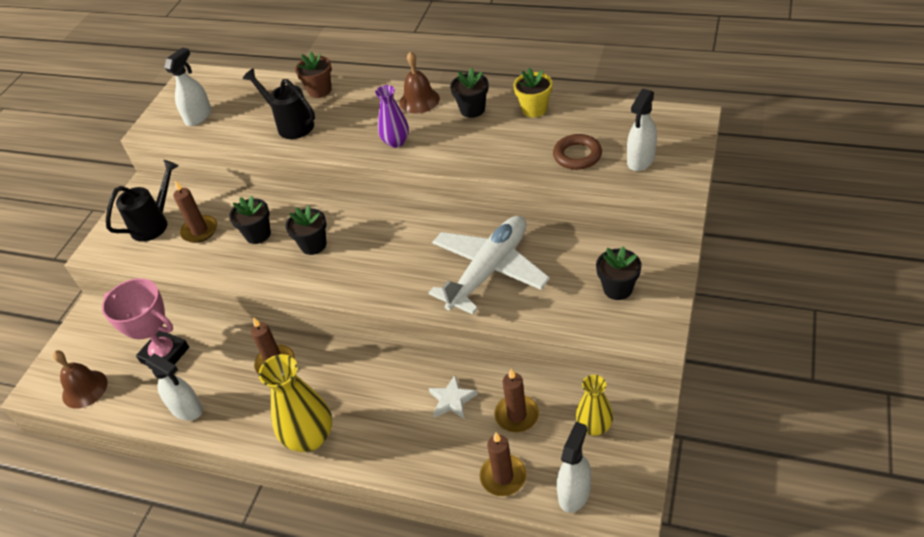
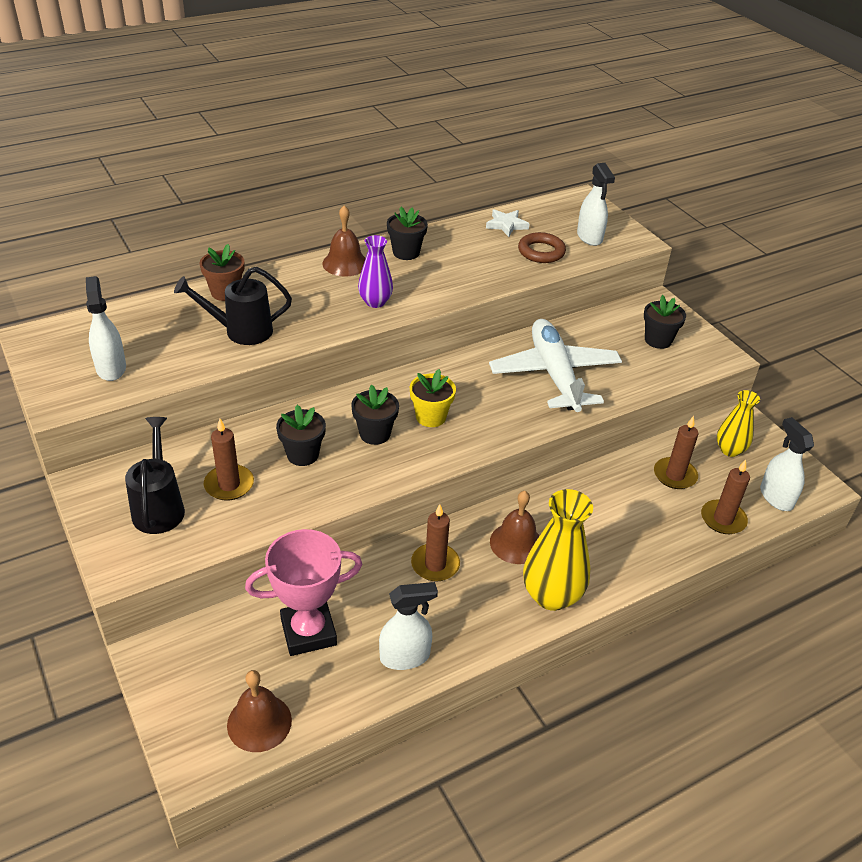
camera: 55 degrees left, 5 degrees down
white star [429,375,478,419] -> white star moved to [486,209,530,237]
yellow flower pot [513,68,552,117] -> yellow flower pot moved to [410,369,456,427]
none -> brown bell [490,491,540,564]

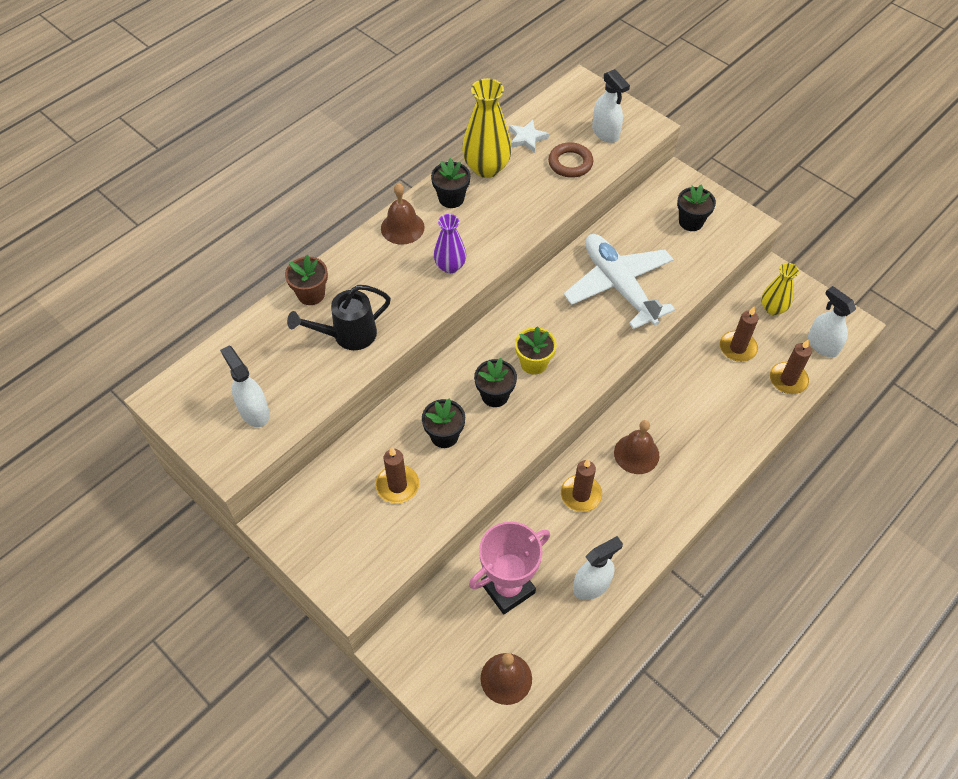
camera: 15 degrees left, 15 degrees up
black watering can [125,417,185,534] -> none
yellow vase [523,489,593,611] -> yellow vase moved to [462,78,512,178]

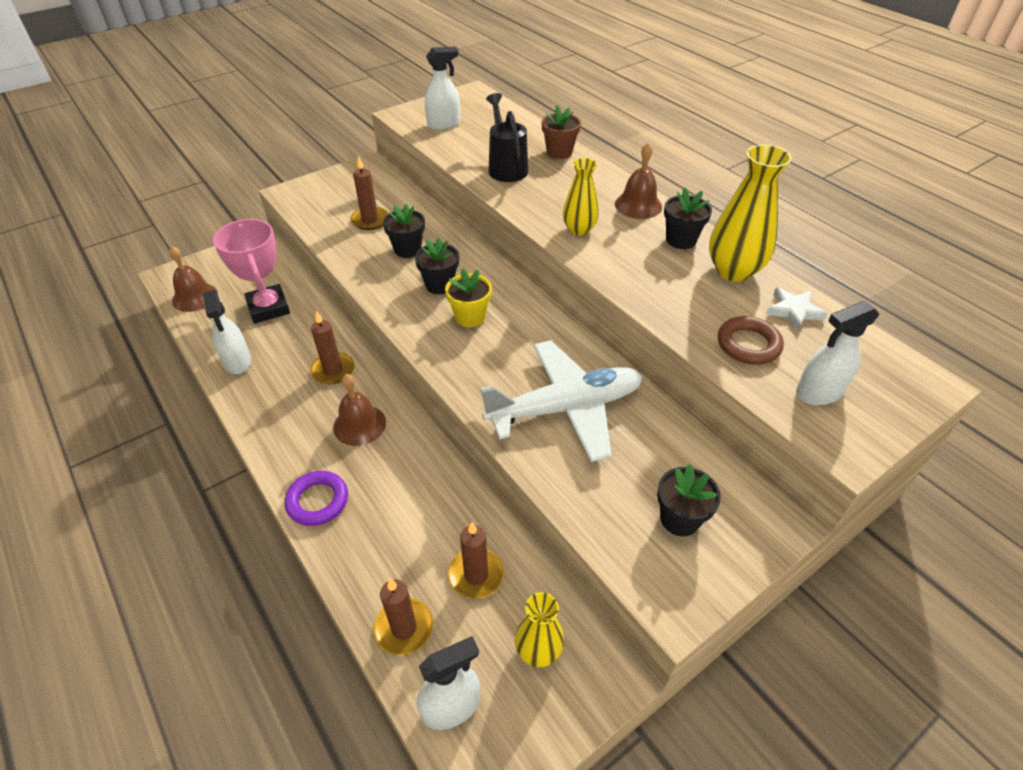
camera: 100 degrees right, 10 degrees down
purple vase [434,214,466,273] -> yellow vase [563,158,599,236]
none -> purple ring [285,471,348,526]

